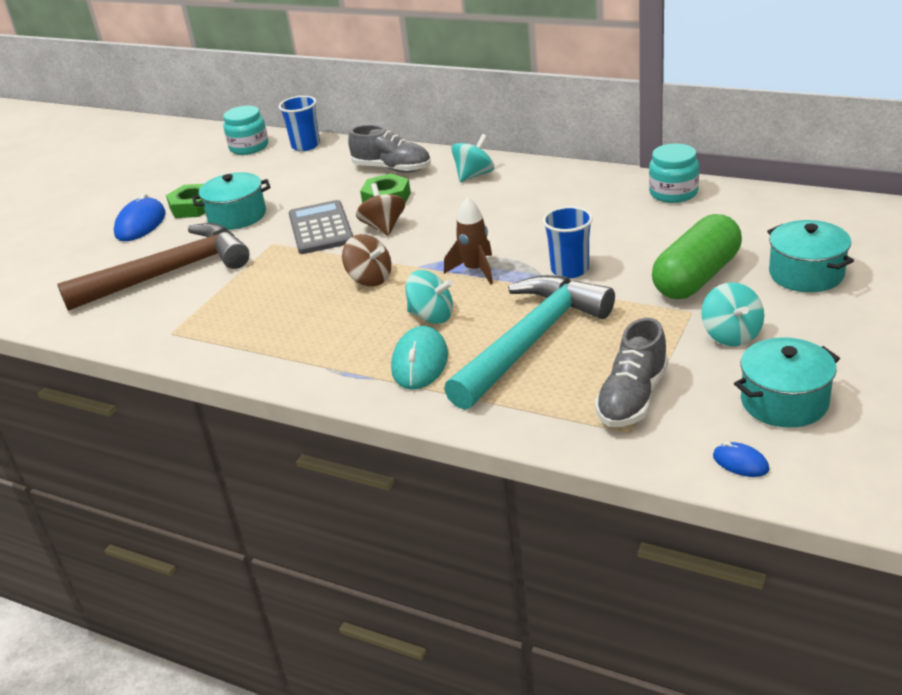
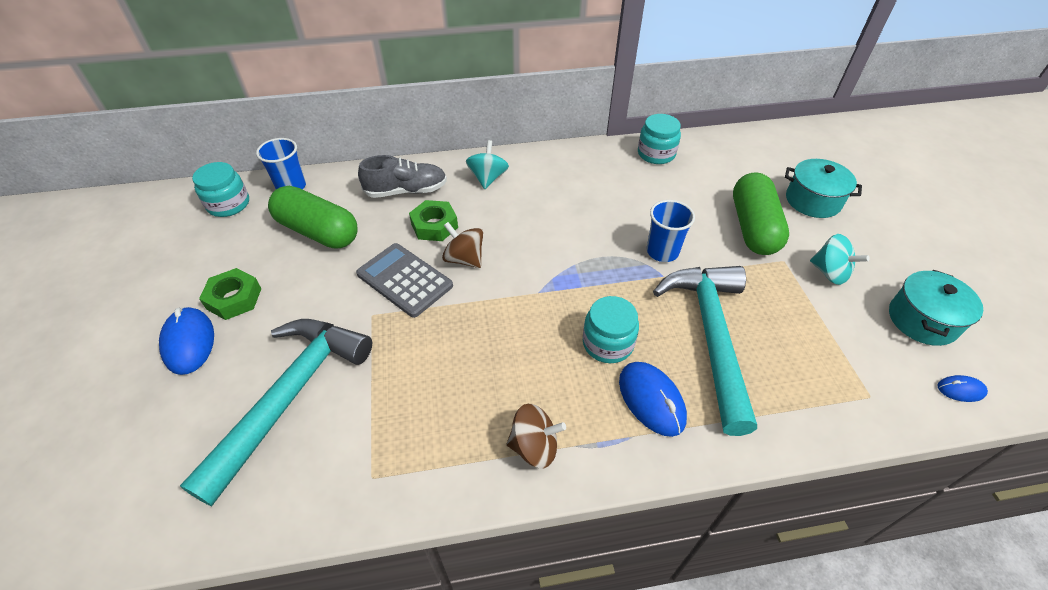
camera: 40 degrees left, 15 degrees up
brown hammer [57,223,250,311] -> turquoise hammer [180,319,372,506]
turquoise pot [192,172,271,230] -> none
brown spinning top [342,234,391,286] -> brown spinning top moved to [507,404,566,468]
turquoise mouse [391,326,448,390] -> blue mouse [619,362,687,437]
turquoise spinning top [405,270,453,324] -> turquoise jar [583,296,639,363]
brown rocket [444,197,493,284] -> none
grey shoe [595,318,668,427] -> none
none -> green capsule [268,186,358,249]

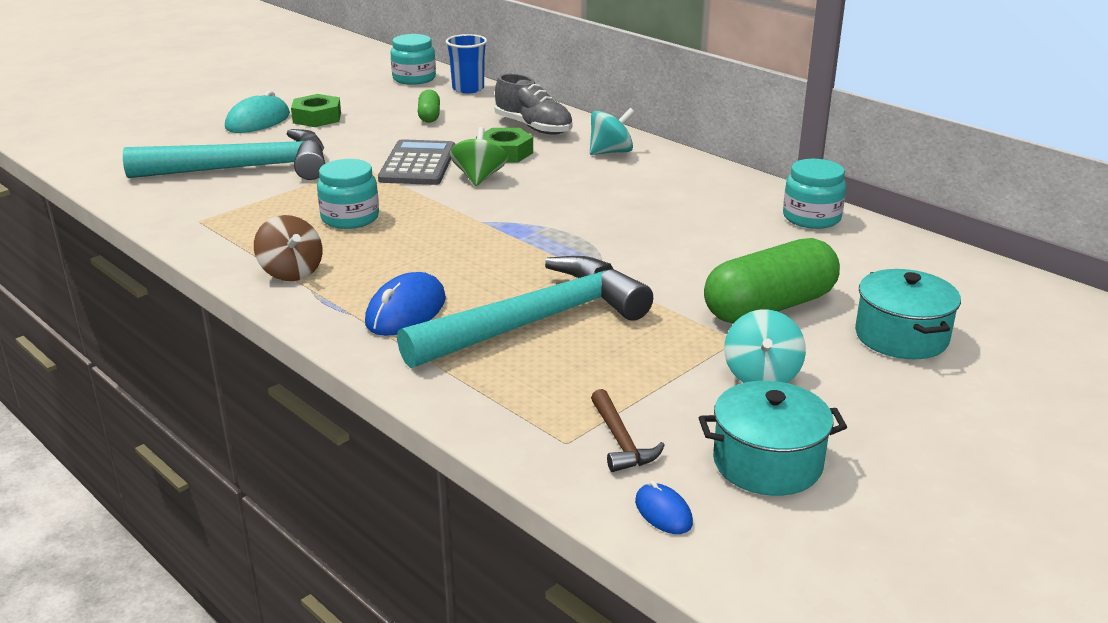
camera: 55 degrees right, 20 degrees down
blue mouse [159,307,214,375] -> turquoise mouse [225,91,290,133]
green capsule [268,186,358,249] -> green capsule [418,90,440,123], size x0.50
brown spinning top [442,222,483,268] -> green spinning top [450,127,507,186]
turquoise jar [583,296,639,363] -> turquoise jar moved to [317,159,379,229]
blue cup [647,200,695,262] -> none
none -> brown hammer [591,389,665,472]

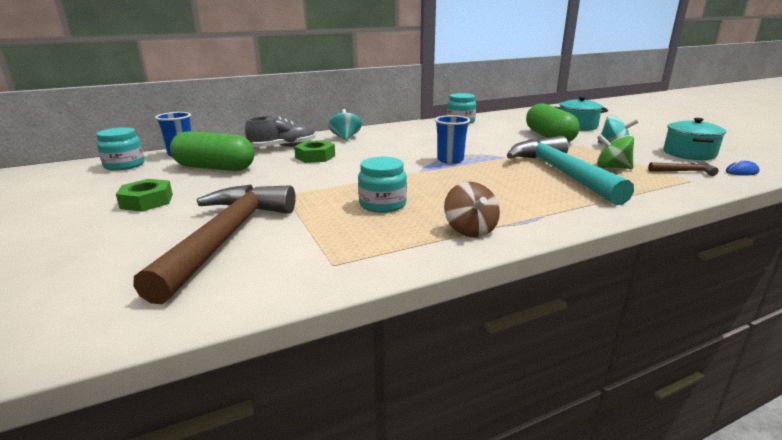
camera: 70 degrees left, 5 degrees down
turquoise hammer [123,129,325,180] -> brown hammer [133,185,296,304]
turquoise mouse [225,91,290,133] -> none
brown spinning top [254,215,322,281] -> brown spinning top turned 90 degrees clockwise [444,182,500,238]
blue mouse [365,272,446,336] -> none
grey calculator [378,139,455,185] -> none
green capsule [418,90,440,123] -> green capsule [170,131,254,171], size x2.01
green spinning top [450,127,507,186] -> green spinning top moved to [596,134,634,169]
none -> blue cup [435,115,470,164]

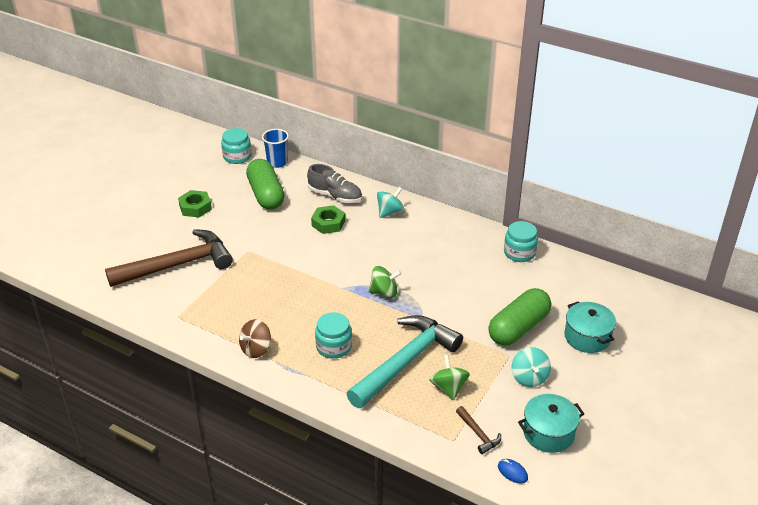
camera: 55 degrees right, 15 degrees up
turquoise jar [358,157,407,213] -> turquoise jar moved to [315,312,352,359]
blue cup [435,115,470,164] -> green spinning top [368,266,402,298]

